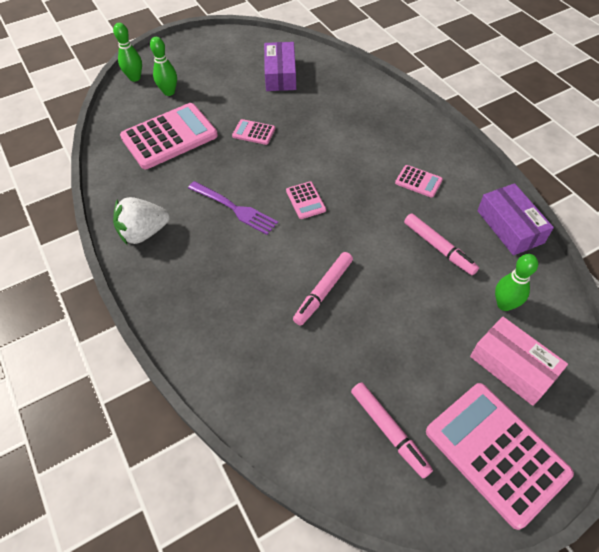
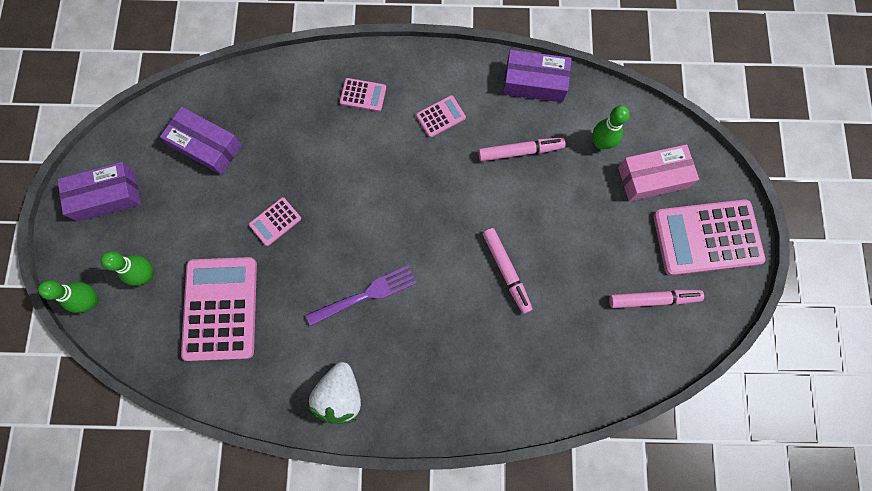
camera: 60 degrees left, 20 degrees up
pink calculator [286,181,326,219] -> pink calculator moved to [340,78,386,112]
none -> purple box [57,162,141,222]

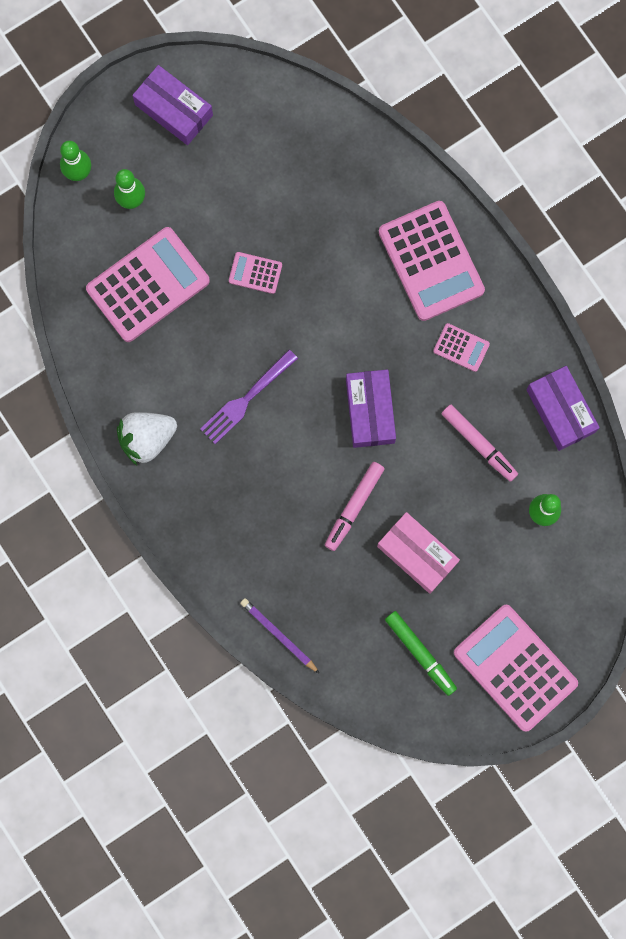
camera: 55 degrees right, 5 degrees up
purple box [160,107,242,175] -> purple box moved to [346,369,396,448]
purple fork [306,266,417,326] -> purple fork turned 105 degrees clockwise [200,350,298,444]
pink calculator [340,78,386,112] -> pink calculator [379,201,485,321], size x2.19
pink marker [609,290,704,308] -> green marker [385,611,457,696]
pink box [618,144,699,201] -> pink box moved to [377,512,460,594]
none -> purple pencil [240,598,320,674]

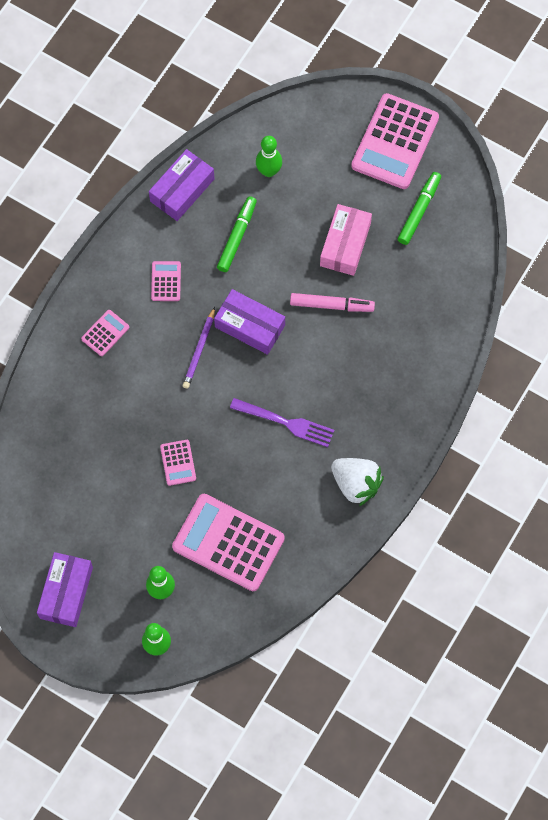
camera: 115 degrees left, 10 degrees down
purple pencil [240,598,320,674] -> purple pencil moved to [183,307,215,388]
purple box [346,369,396,448] -> purple box turned 60 degrees clockwise [214,289,285,355]
pink calculator [379,201,485,321] -> pink calculator [81,310,129,356], size x0.46
pink marker [441,404,518,482] -> green marker [217,196,257,272]

